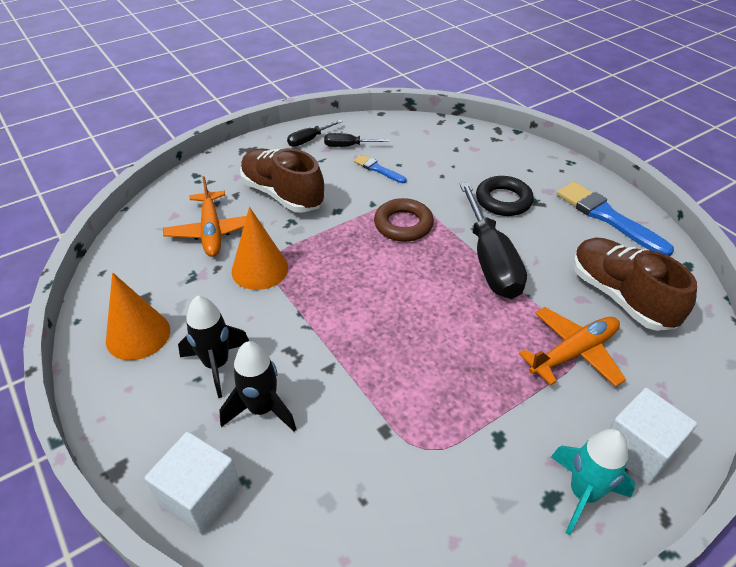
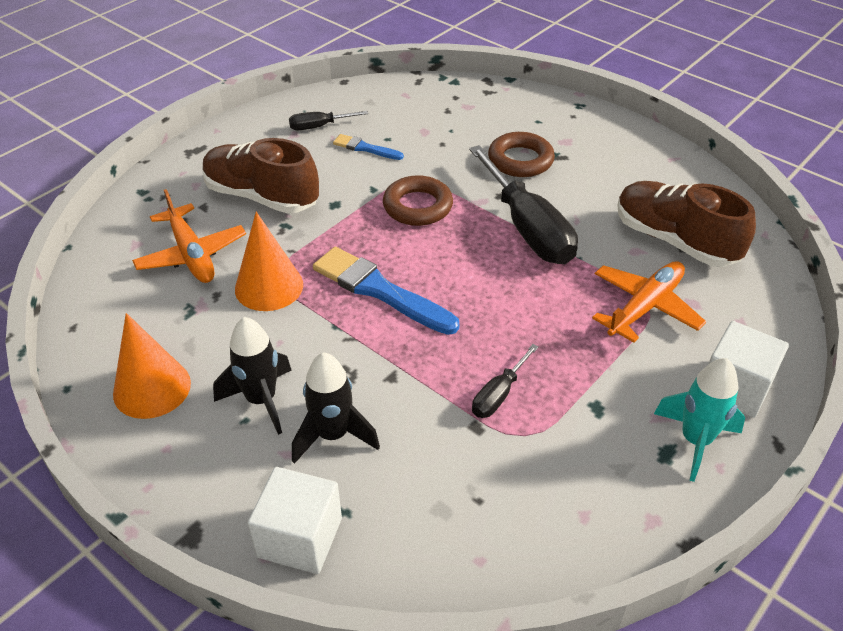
camera: 15 degrees left, 0 degrees up
black screwdriver [287,120,342,147] -> black screwdriver moved to [472,344,539,418]
black ring [476,176,534,216] -> brown ring [488,132,555,177]
blue brush [557,182,674,256] -> blue brush moved to [313,247,459,335]

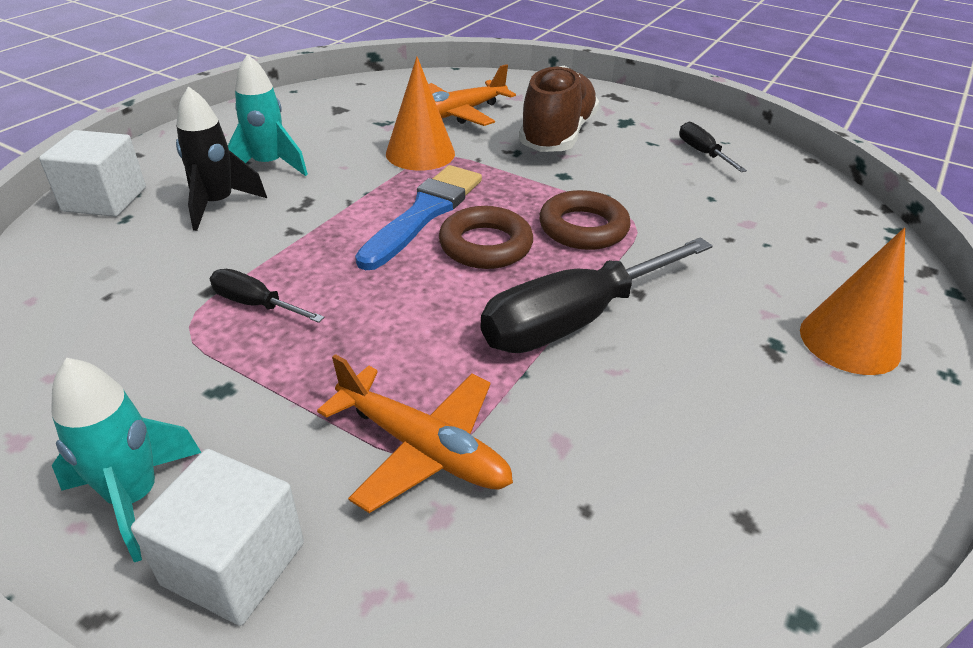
camera: 80 degrees right, 5 degrees down
orange cone [113,313,191,419] -> orange cone moved to [800,228,905,375]
black rocket [213,317,292,435] -> turquoise rocket [228,54,308,176]
blue brush [333,134,404,160] -> none
brown ring [488,132,555,177] -> brown ring moved to [439,206,533,269]
brown shoe [617,181,756,267] -> none

